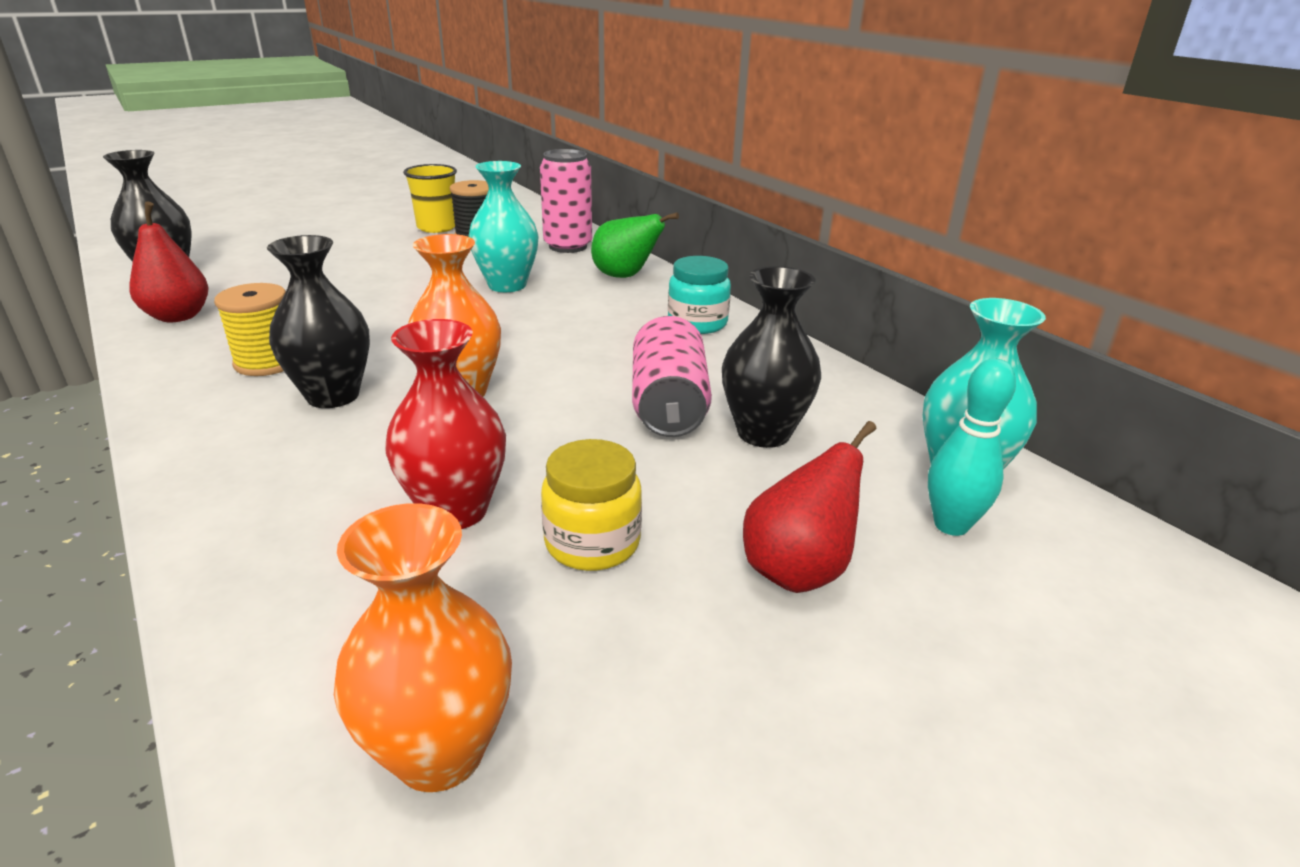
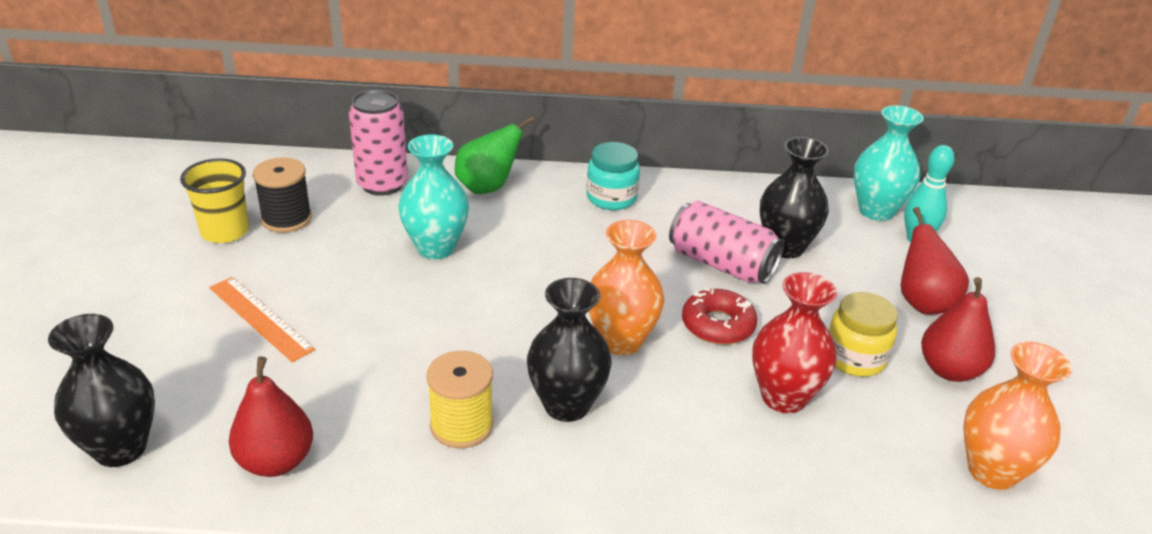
camera: 55 degrees left, 5 degrees up
none -> orange ruler [209,277,315,362]
none -> red donut [682,288,757,345]
none -> red pear [921,277,995,382]

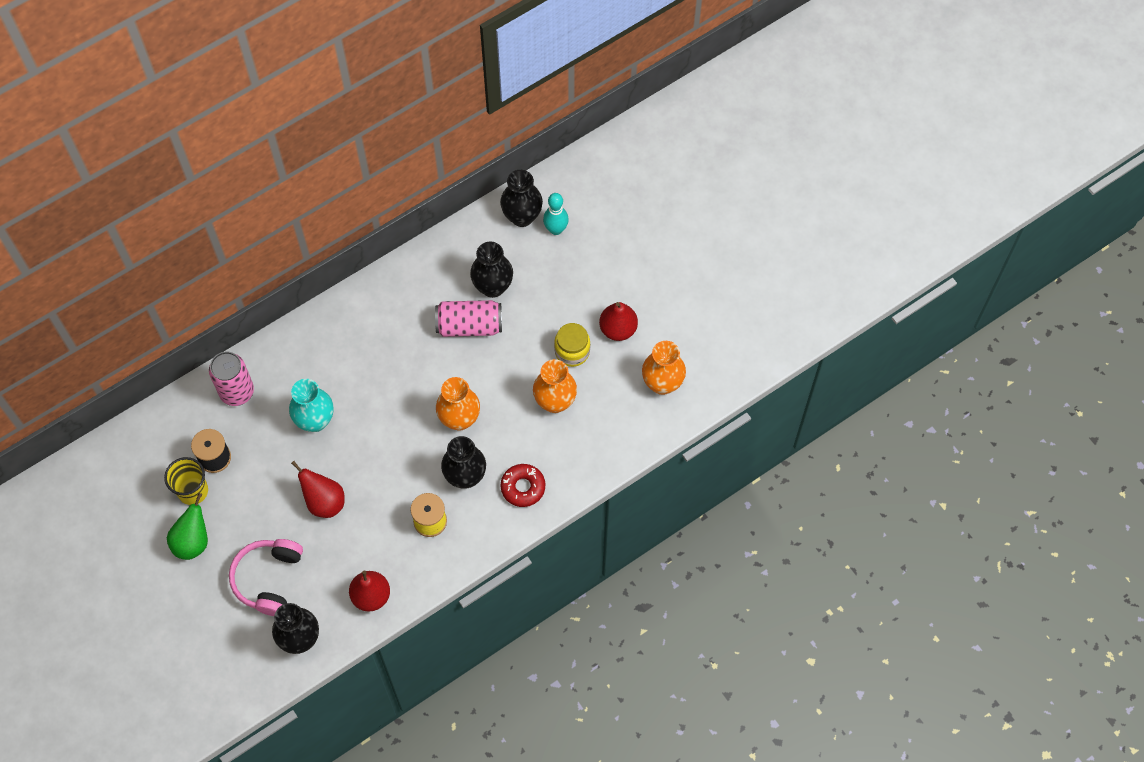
camera: 35 degrees left, 30 degrees up
orange ruler [209,277,315,362] -> none
green pear [455,116,535,194] -> green pear moved to [167,493,208,560]
turquoise jar [587,142,640,210] -> none
red donut [682,288,757,345] -> red donut moved to [501,464,545,507]
red vase [752,272,837,413] -> orange vase [533,359,577,413]
turquoise vase [854,105,924,221] -> black vase [500,170,543,227]
red pear [901,207,969,315] -> red pear moved to [291,461,345,518]
none -> pink headphones [229,539,303,616]

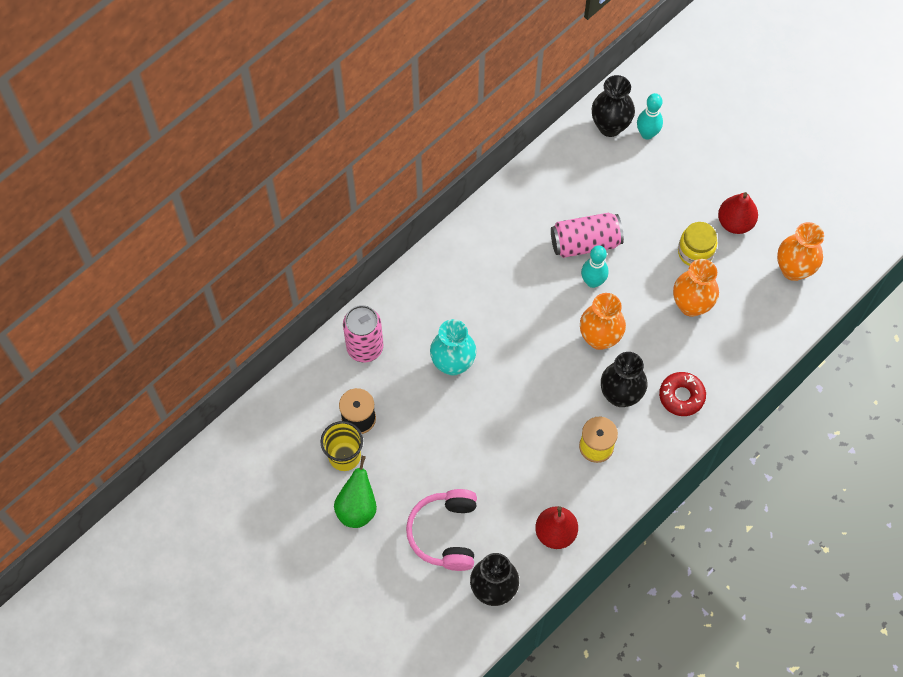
camera: 10 degrees left, 0 degrees up
red pear [291,461,345,518] -> none
black vase [470,241,513,298] -> none
none -> turquoise bowling pin [581,245,608,288]

